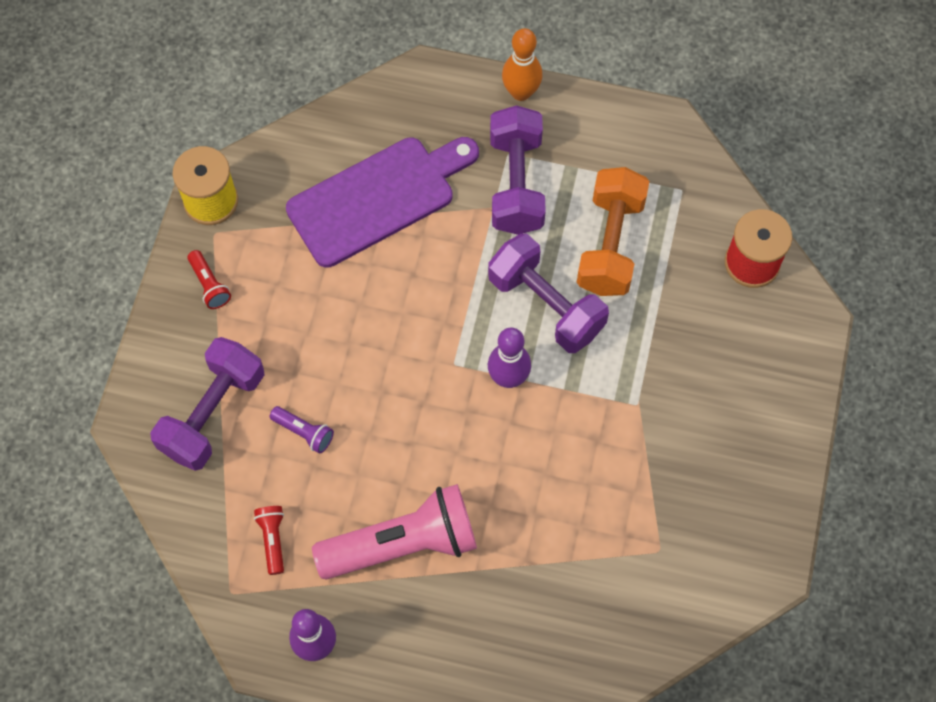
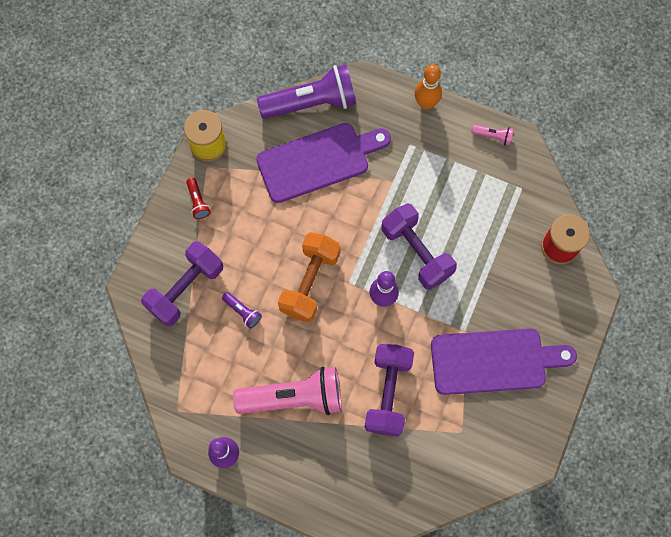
camera: 10 degrees right, 5 degrees up
red flashlight [254,506,284,575] -> none
purple dumbbell [490,105,546,235] -> purple dumbbell moved to [365,344,414,436]
orange dumbbell [577,167,649,296] -> orange dumbbell moved to [278,232,340,322]
none -> purple flashlight [257,64,356,119]
none -> purple cutting board [431,328,577,395]
none -> pink flashlight [471,124,514,146]

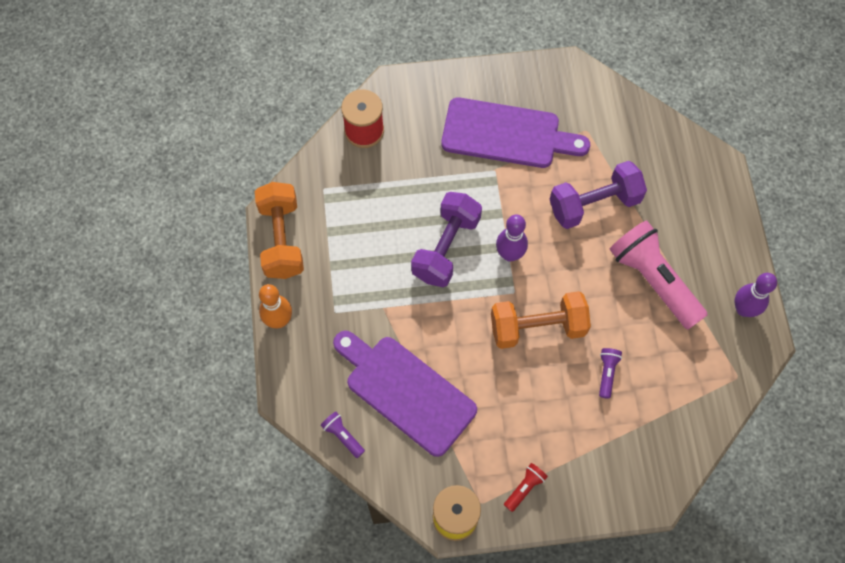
camera: 120 degrees left, 5 degrees down
purple dumbbell [141,241,223,327] -> none
purple flashlight [257,64,356,119] -> purple flashlight [321,411,365,458], size x0.42
purple cutting board [431,328,577,395] -> purple cutting board turned 135 degrees clockwise [441,97,590,168]
pink flashlight [471,124,514,146] -> orange dumbbell [255,182,304,279]

